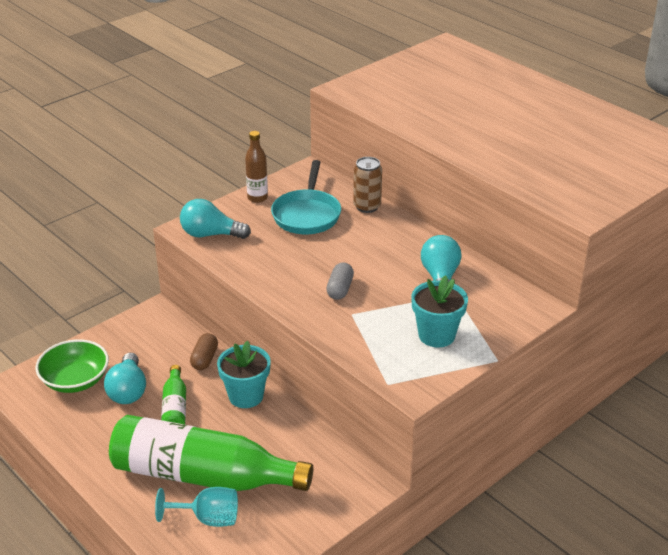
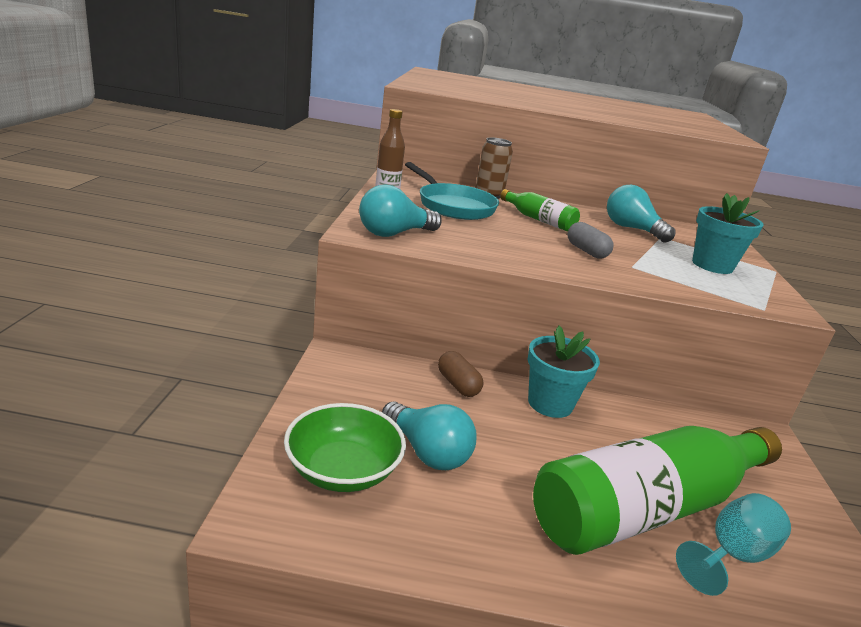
camera: 45 degrees left, 10 degrees down
green bottle [161,365,186,425] -> green bottle moved to [500,189,580,232]

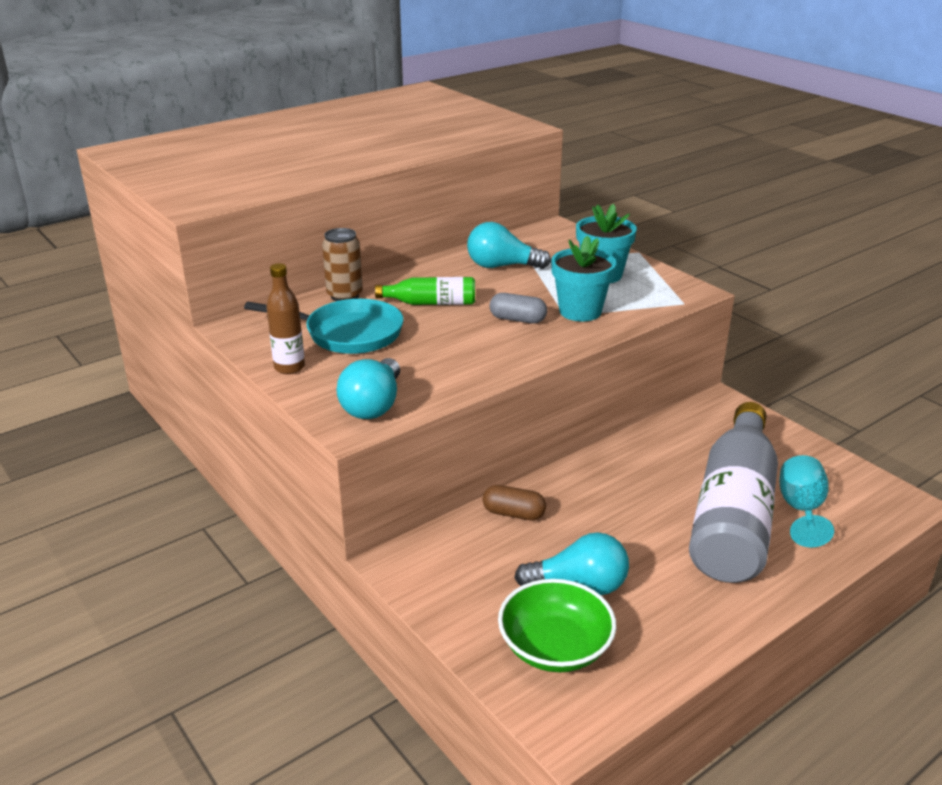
camera: 40 degrees left, 5 degrees up
turquoise flower pot [528,326,600,418] -> turquoise flower pot moved to [551,235,616,322]
green bottle [533,426,782,555] -> grey bottle [689,402,778,583]

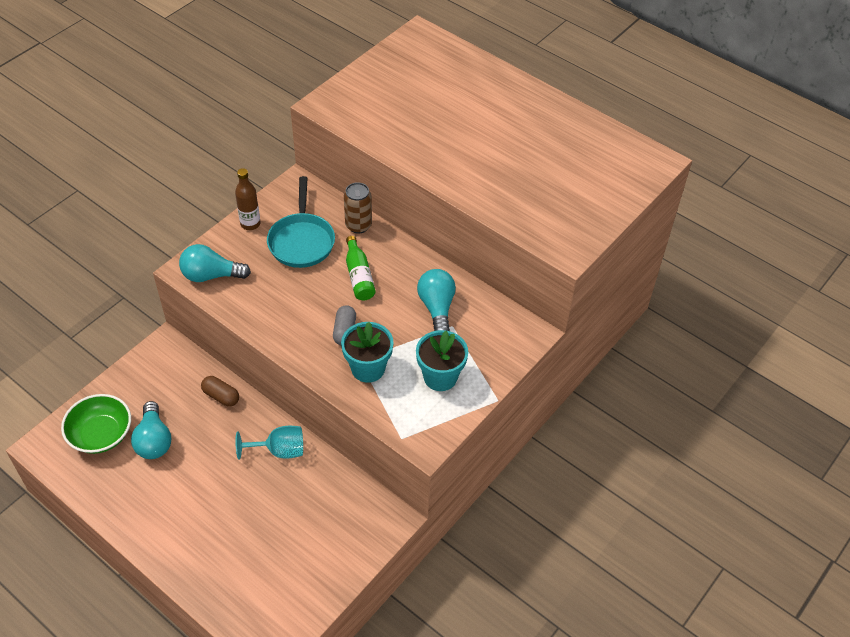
camera: 75 degrees right, 20 degrees up
brown capsule [483,485,546,520] -> brown capsule turned 60 degrees counterclockwise [201,376,239,407]
grey bottle [689,402,778,583] -> none
turquoise goblet [779,455,834,548] -> turquoise goblet moved to [236,426,303,459]

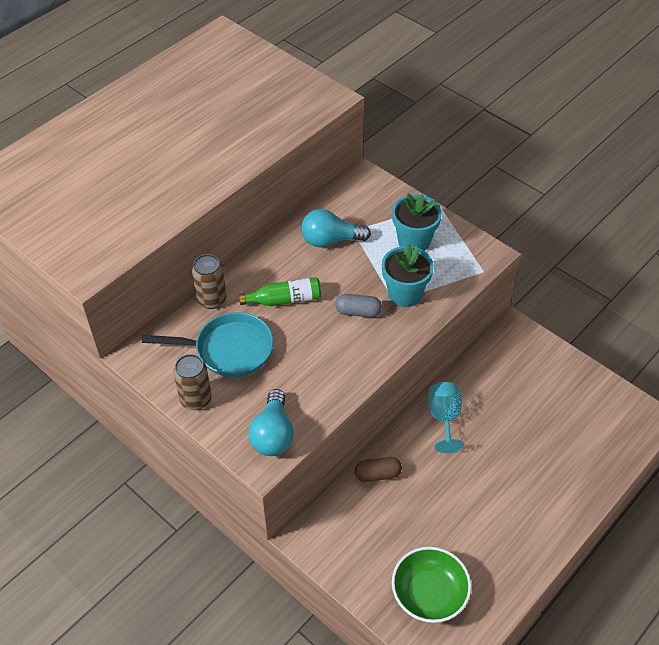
camera: 85 degrees left, 0 degrees up
turquoise light bulb [131,401,171,459] -> none
brown capsule [201,376,239,407] -> brown capsule turned 45 degrees clockwise [355,457,402,482]
brown bottle [235,168,260,230] -> brown can [173,354,212,410]

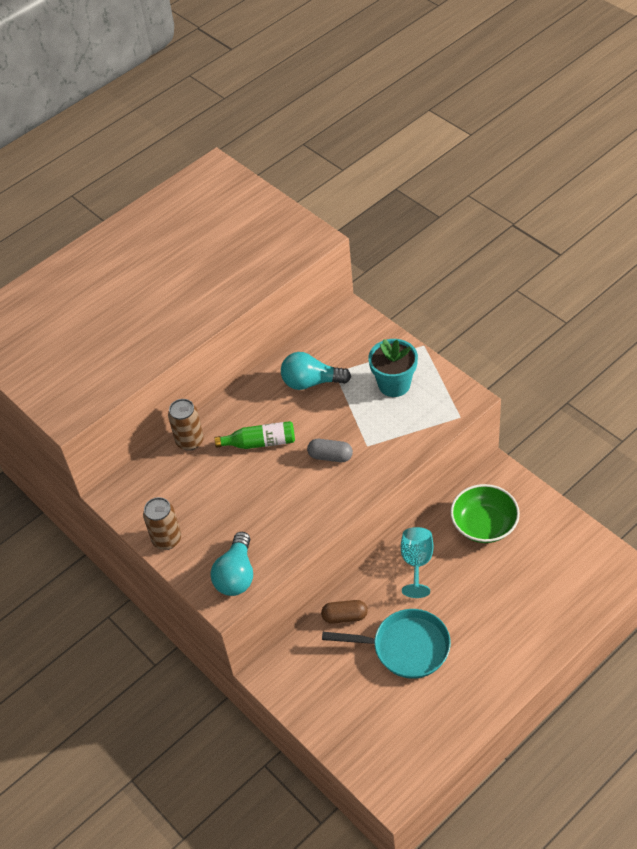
camera: 10 degrees right, 0 degrees up
turquoise pan [142,312,273,377] -> turquoise pan moved to [322,609,451,679]
turquoise flower pot [382,244,434,307] -> none
green bowl [392,547,471,623] -> green bowl moved to [451,484,520,543]

